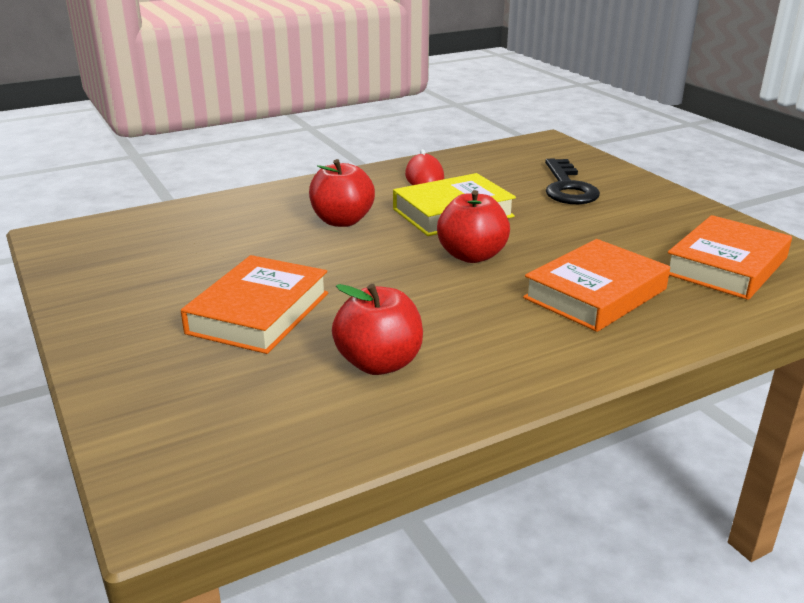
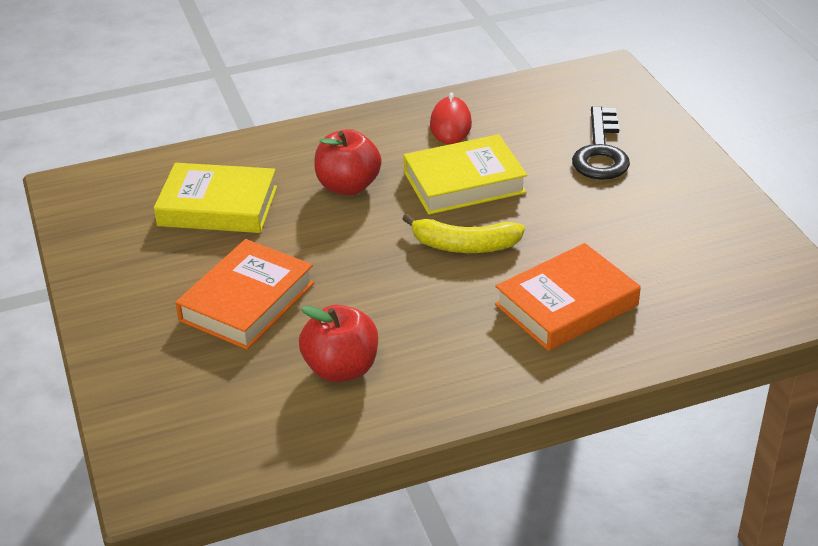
camera: 10 degrees right, 10 degrees up
red apple [437,190,510,263] -> yellow banana [402,214,525,253]
orange book [668,215,792,300] -> none
none -> yellow book [154,163,277,233]

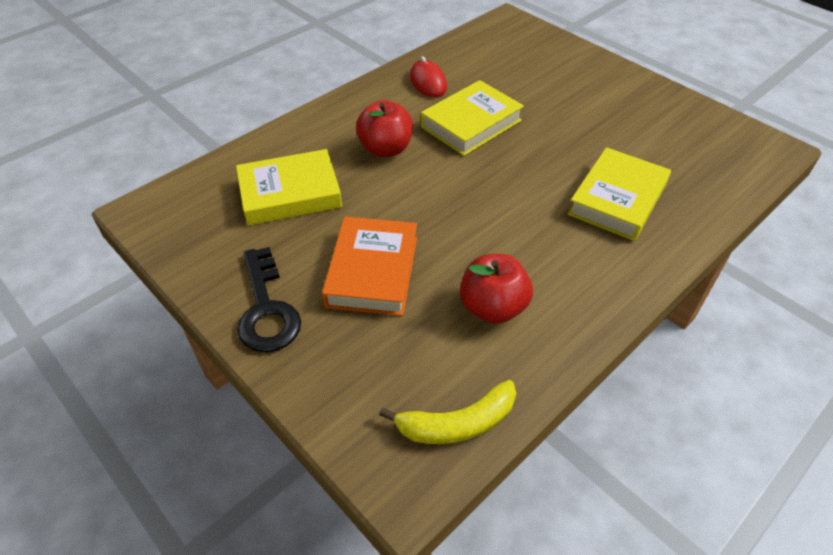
camera: 25 degrees left, 10 degrees up
yellow banana [402,214,525,253] -> yellow banana moved to [379,380,516,444]
orange book [495,243,641,351] -> yellow book [567,147,671,241]
black key [572,106,630,180] -> black key moved to [237,247,301,353]

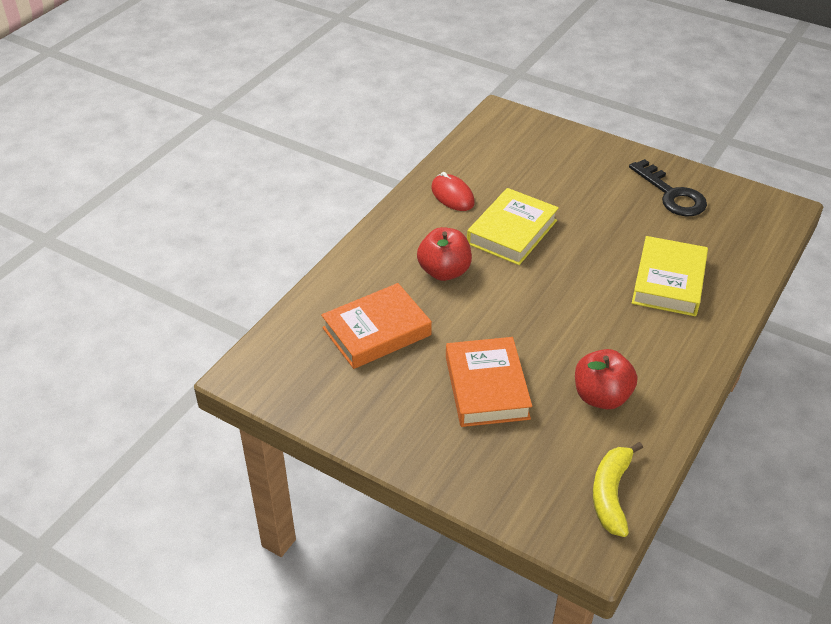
camera: 15 degrees left, 5 degrees down
yellow book [236,149,342,226] -> orange book [321,283,432,369]
black key [237,247,301,353] -> black key moved to [629,159,707,217]
yellow banana [379,380,516,444] -> yellow banana turned 135 degrees clockwise [593,442,643,537]

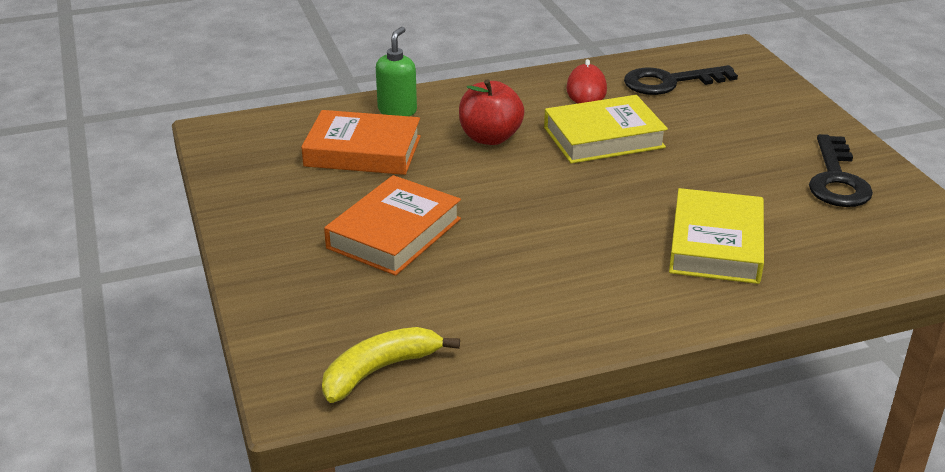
camera: 40 degrees right, 10 degrees down
red apple [575,349,637,409] -> none
yellow book [632,236,708,316] -> yellow book turned 45 degrees counterclockwise [669,188,764,284]
none -> green soap dispenser [376,27,417,116]
none -> black key [624,65,738,95]

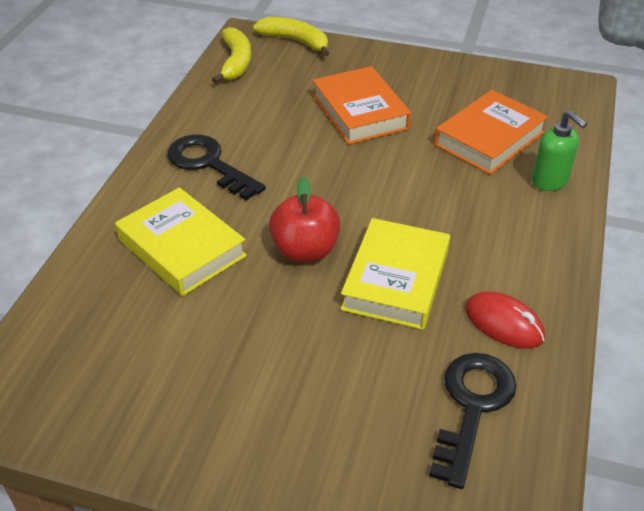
camera: 125 degrees right, 10 degrees up
red apple [459,79,524,145] -> red apple moved to [269,176,341,262]
black key [809,134,873,207] -> black key moved to [167,135,266,201]
none -> yellow banana [253,17,329,56]

